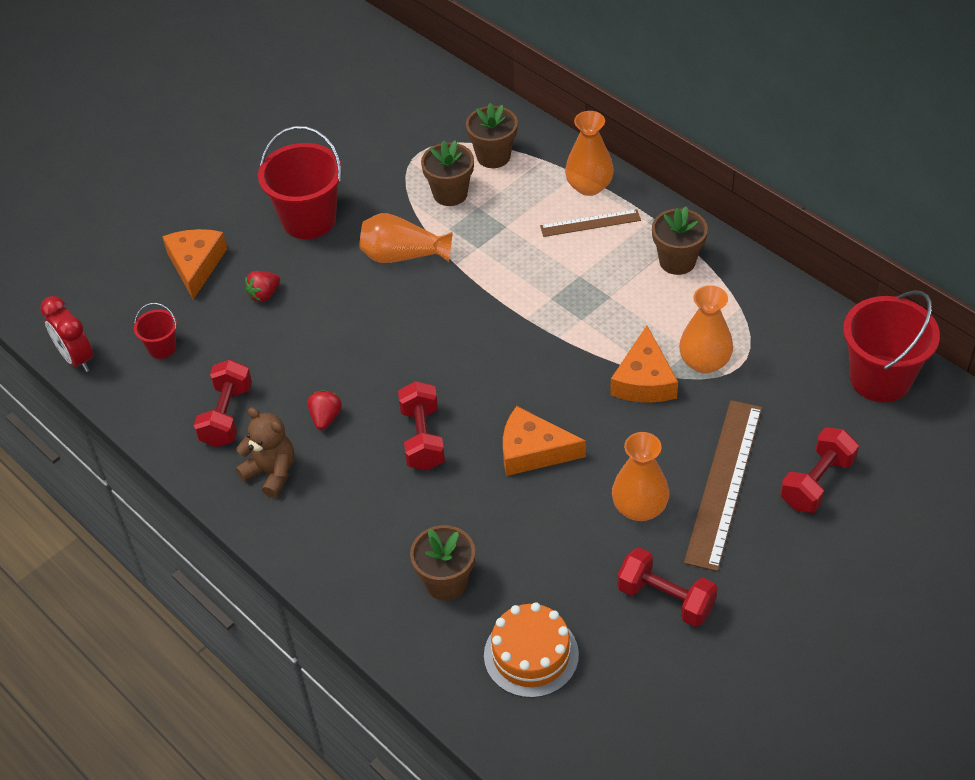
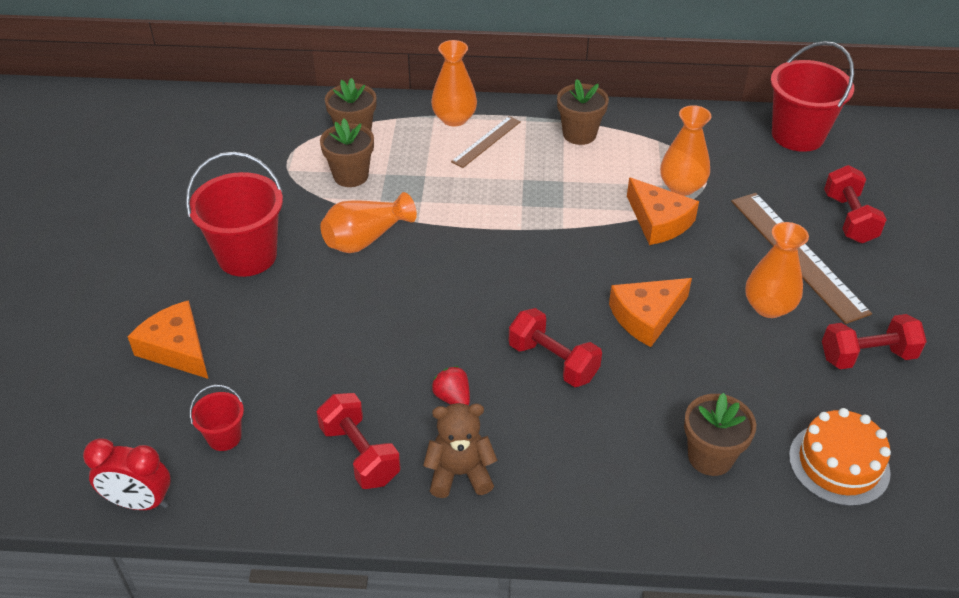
camera: 45 degrees left, 5 degrees down
red strawberry [245,271,280,302] -> none

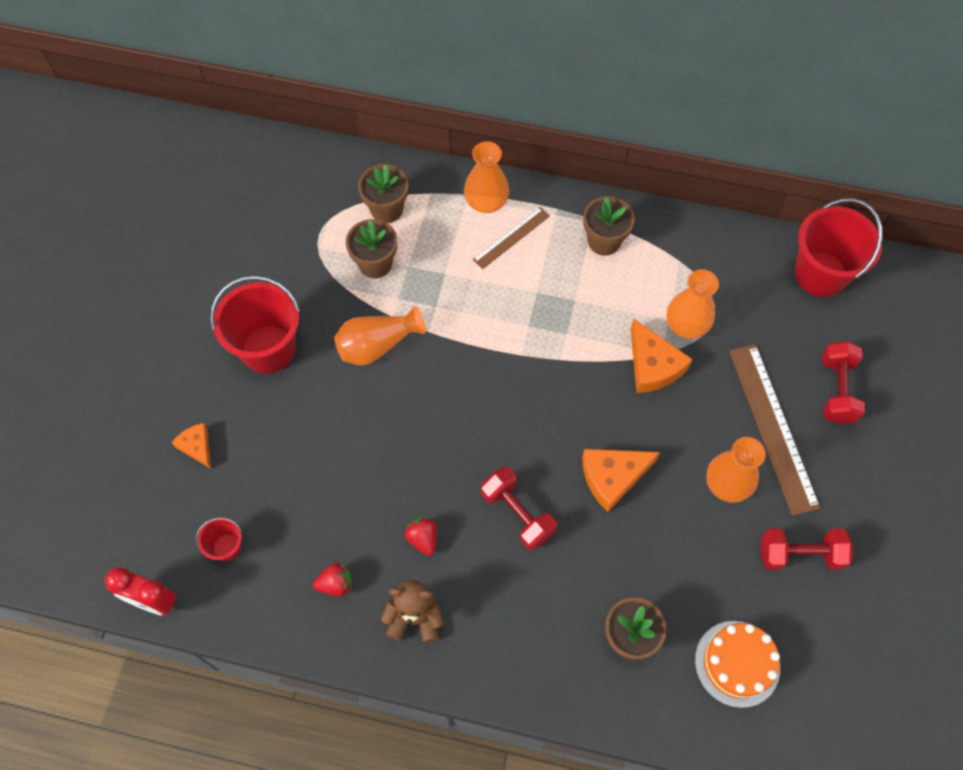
camera: 10 degrees right, 20 degrees up
orange cheese [128,300,208,379] -> orange cheese [171,423,211,469], size x0.60
red dumbbell [317,393,401,489] -> red strawberry [313,563,352,596]

